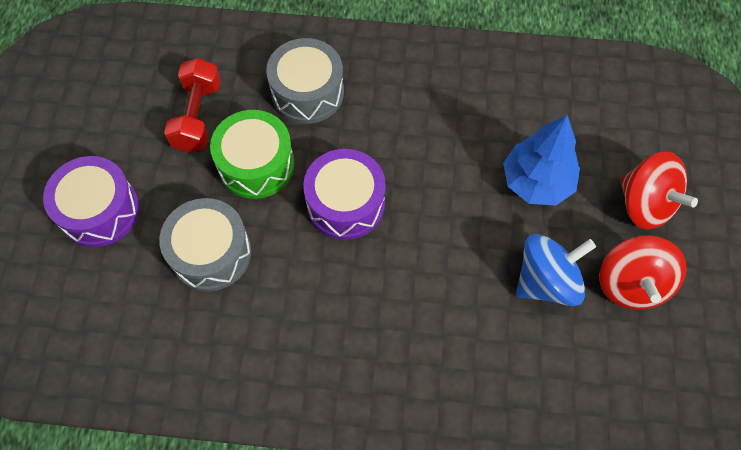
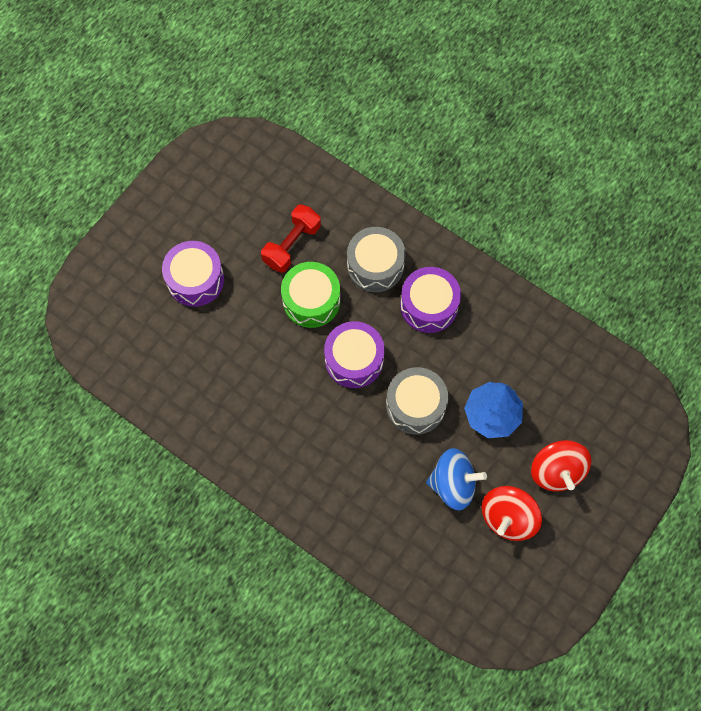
camera: 30 degrees right, 5 degrees up
grey drum [159,198,251,292] -> grey drum moved to [386,367,448,435]
none -> purple drum [400,267,461,333]

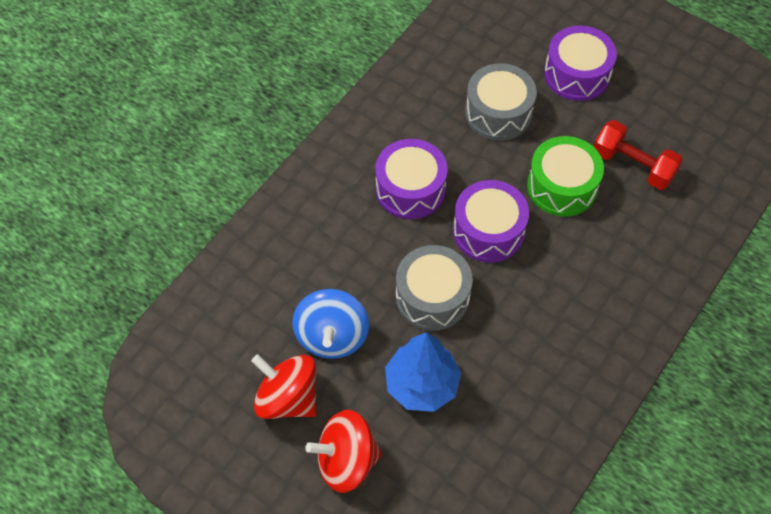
camera: 90 degrees right, 10 degrees down
grey drum [347,227,406,292] -> grey drum moved to [465,63,537,141]
purple drum [400,267,461,333] -> purple drum moved to [375,139,448,219]

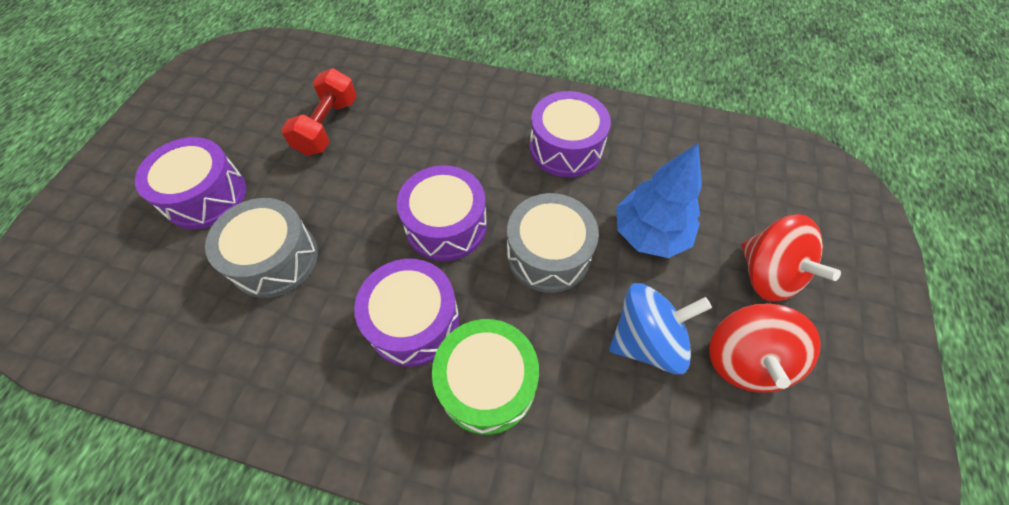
camera: 110 degrees left, 0 degrees up
green drum [527,136,604,217] -> green drum moved to [432,319,539,435]
none -> purple drum [529,91,611,177]

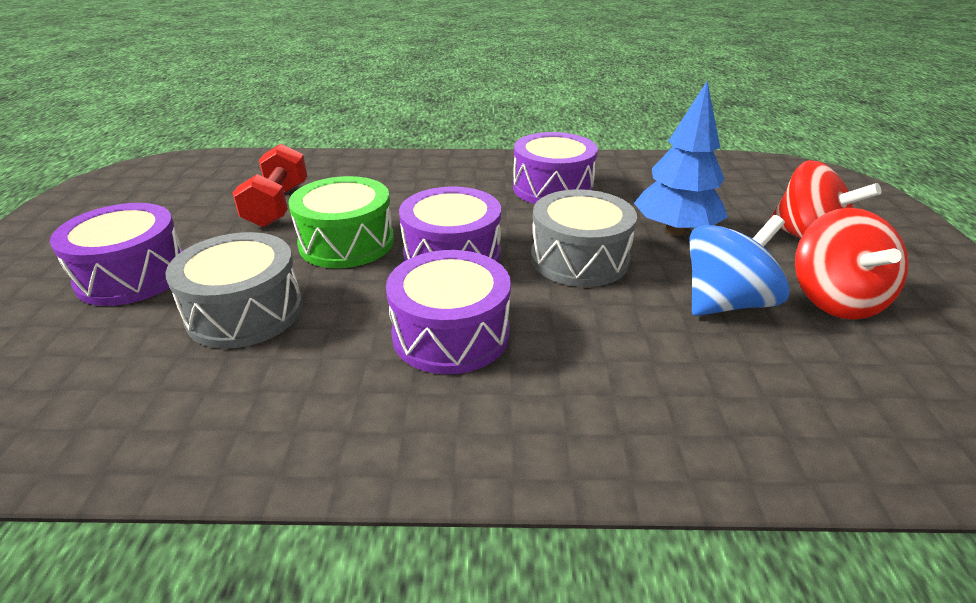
camera: 15 degrees left, 25 degrees down
green drum [432,319,539,435] -> green drum moved to [289,176,394,268]

